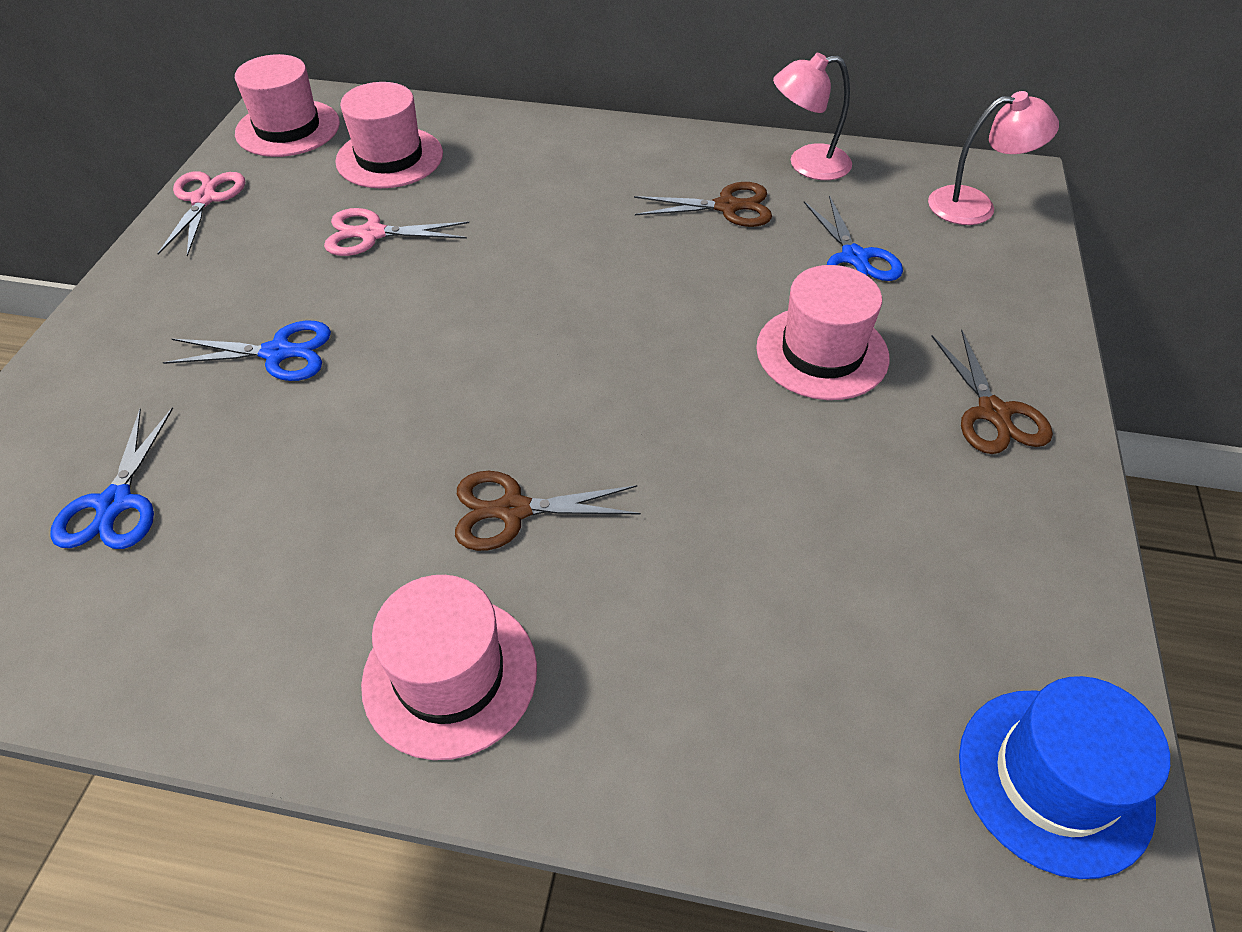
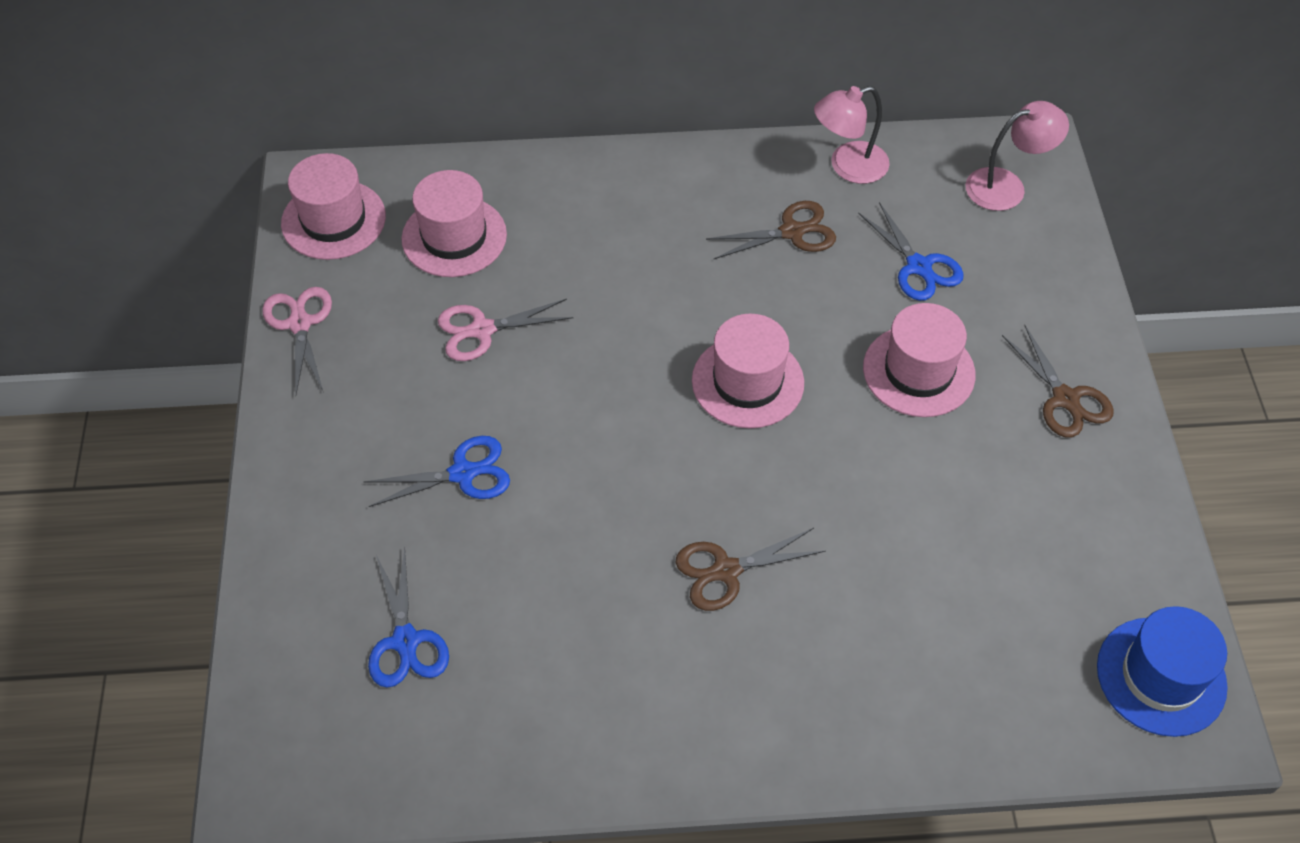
camera: 15 degrees left, 5 degrees up
pink hat [361,575,537,760] -> pink hat moved to [692,314,804,428]

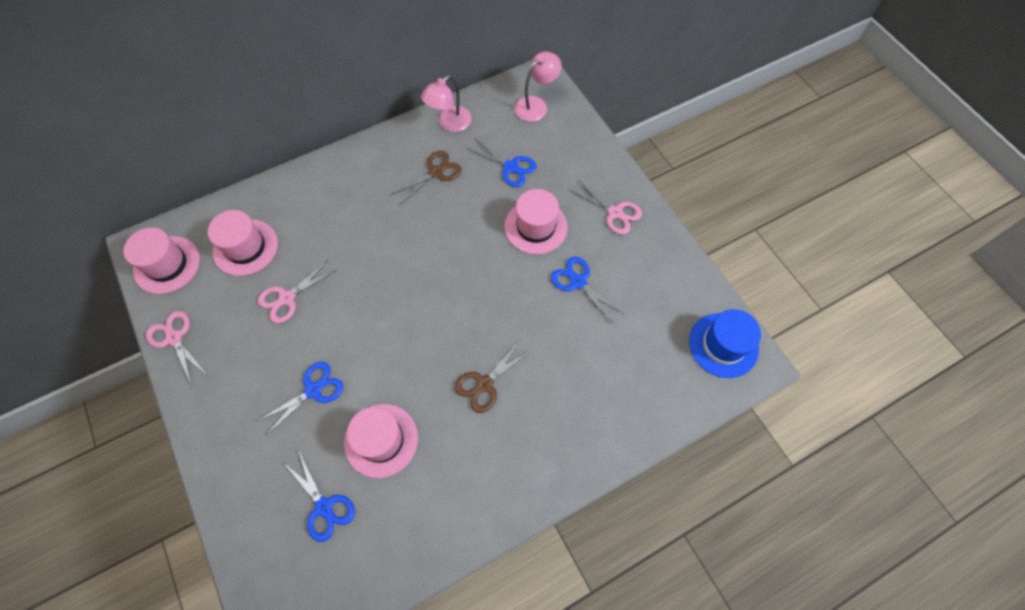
camera: 25 degrees left, 10 degrees up
pink hat [692,314,804,428] -> pink hat moved to [344,404,418,478]
brown scissors [1002,325,1114,437] -> pink scissors [570,180,642,235]
none -> blue scissors [551,257,624,324]

